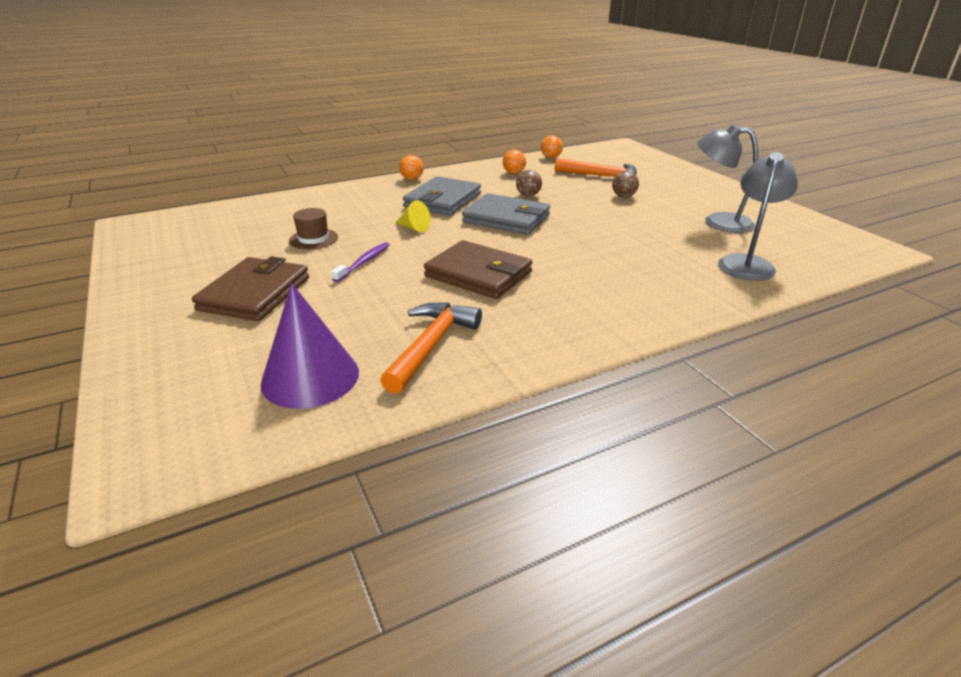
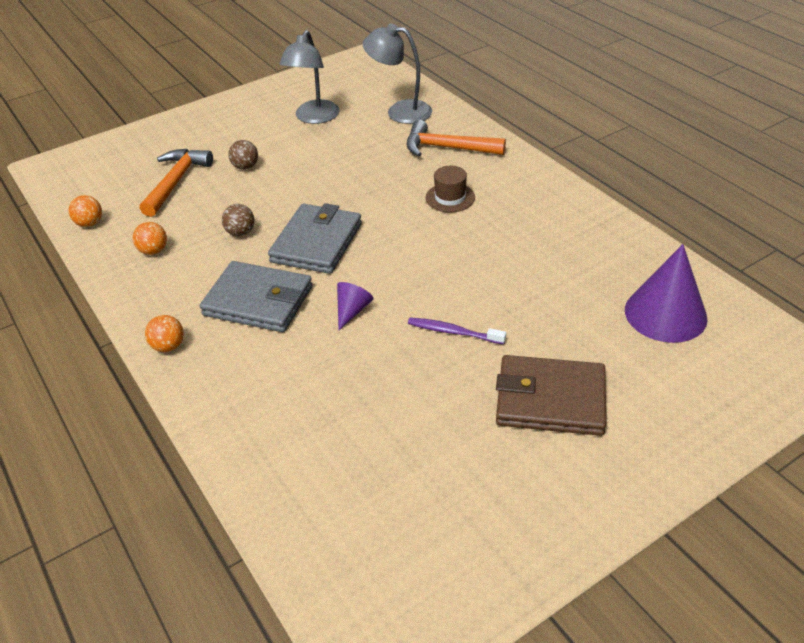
camera: 95 degrees left, 10 degrees up
brown hat [289,208,338,250] -> brown hat moved to [426,166,475,213]
orange hammer [380,302,482,394] -> orange hammer moved to [407,120,506,157]
yellow cone [395,200,431,232] -> purple cone [337,282,373,330]
brown wallet [424,240,532,299] -> none

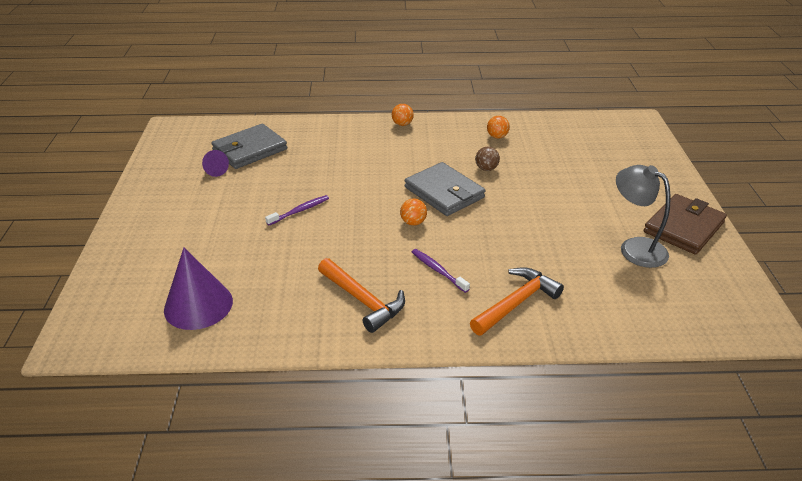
camera: 120 degrees right, 5 degrees down
orange ball [69,195,102,227] -> orange ball moved to [400,199,427,226]
orange hammer [139,149,213,217] -> orange hammer moved to [318,258,405,333]
grey wallet [200,261,312,332] -> grey wallet moved to [211,124,287,169]
brown ball [228,140,258,170] -> none
purple cone [337,282,373,330] -> purple cone moved to [202,150,229,177]
grey lamp [363,24,432,124] -> none
brown hat [426,166,475,213] -> purple toothbrush [412,249,470,293]
brown wallet [496,355,606,436] -> brown wallet moved to [644,194,727,255]

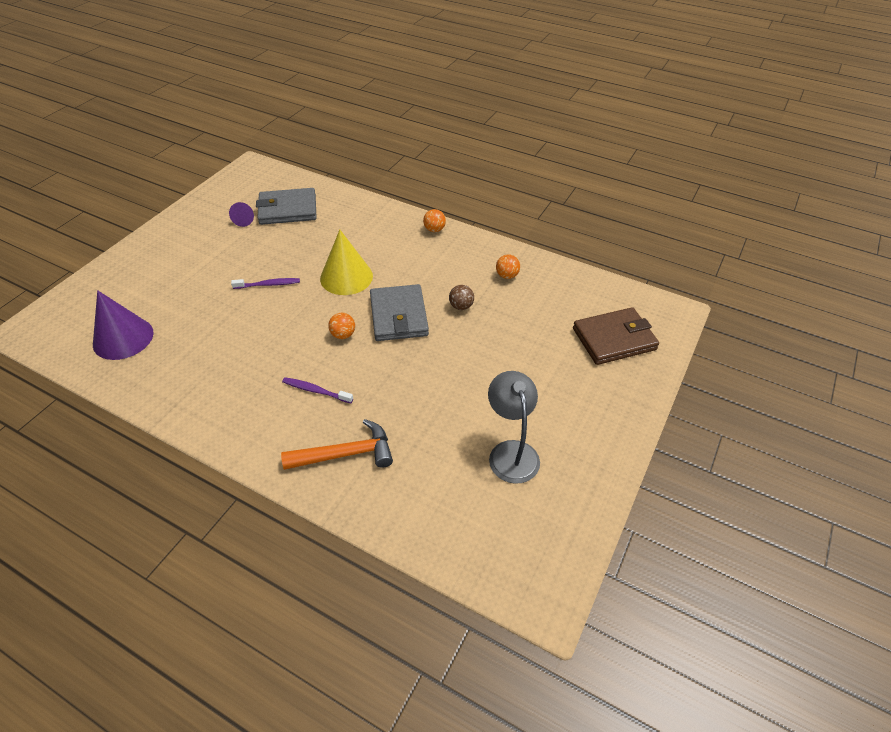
camera: 30 degrees right, 10 degrees up
orange hammer [318,258,405,333] -> none
purple toothbrush [412,249,470,293] -> purple toothbrush turned 60 degrees counterclockwise [282,377,353,403]
brown wallet [644,194,727,255] -> brown wallet moved to [573,307,659,365]
none -> yellow cone [320,230,373,295]

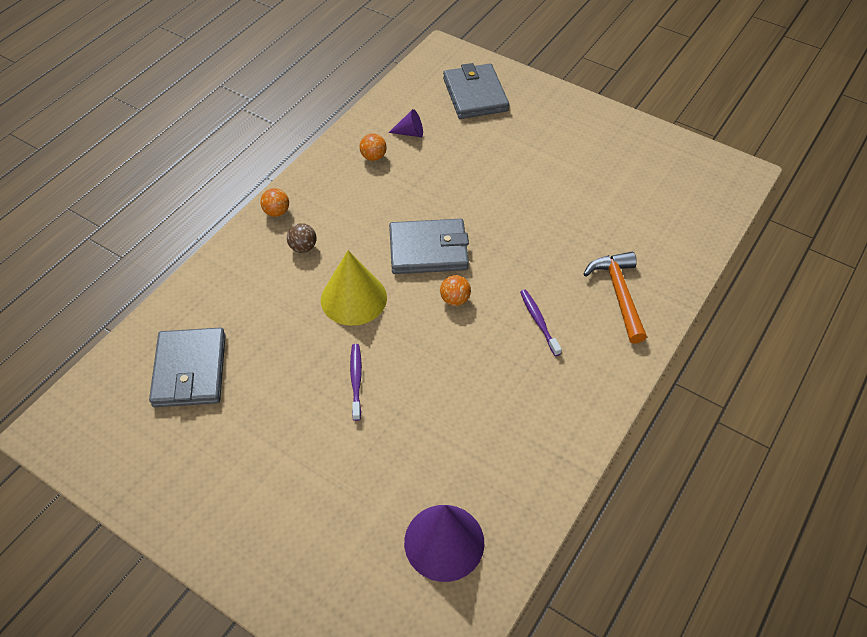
camera: 85 degrees left, 5 degrees up
purple cone [229,202,254,227] -> purple cone moved to [389,109,423,137]
purple toothbrush [282,377,353,403] -> purple toothbrush turned 135 degrees clockwise [520,290,562,356]
brown ball [449,285,474,310] -> brown ball moved to [287,223,316,253]
grey lamp [488,371,540,484] -> none
brown wallet [573,307,659,365] -> grey wallet [443,63,509,119]

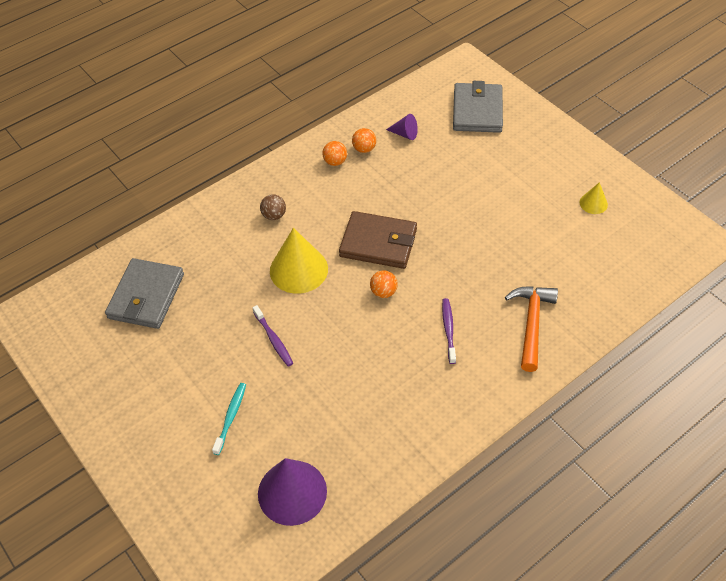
camera: 20 degrees right, 0 degrees up
orange ball [261,188,289,217] -> orange ball moved to [322,141,347,166]
purple toothbrush [350,344,362,421] -> purple toothbrush turned 135 degrees clockwise [253,305,293,366]
grey wallet [389,219,469,274] -> brown wallet [339,211,417,269]
none -> turquoise toothbrush [212,383,246,455]
none -> yellow cone [579,182,608,214]

